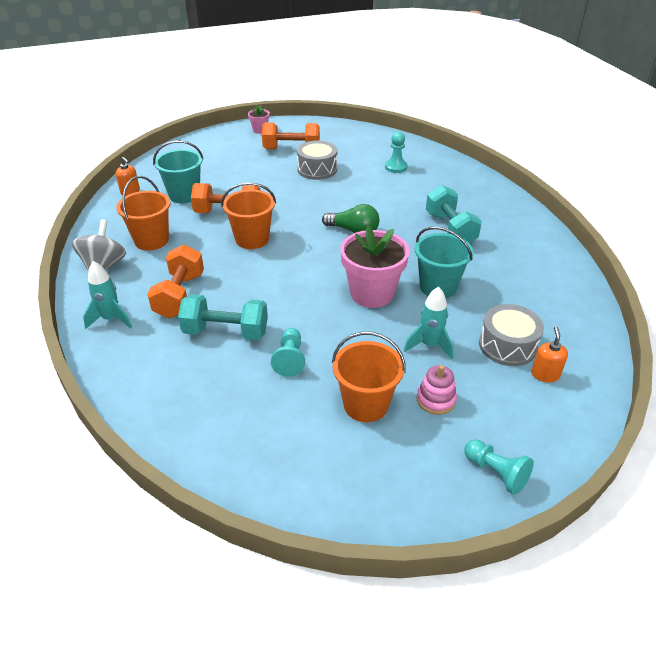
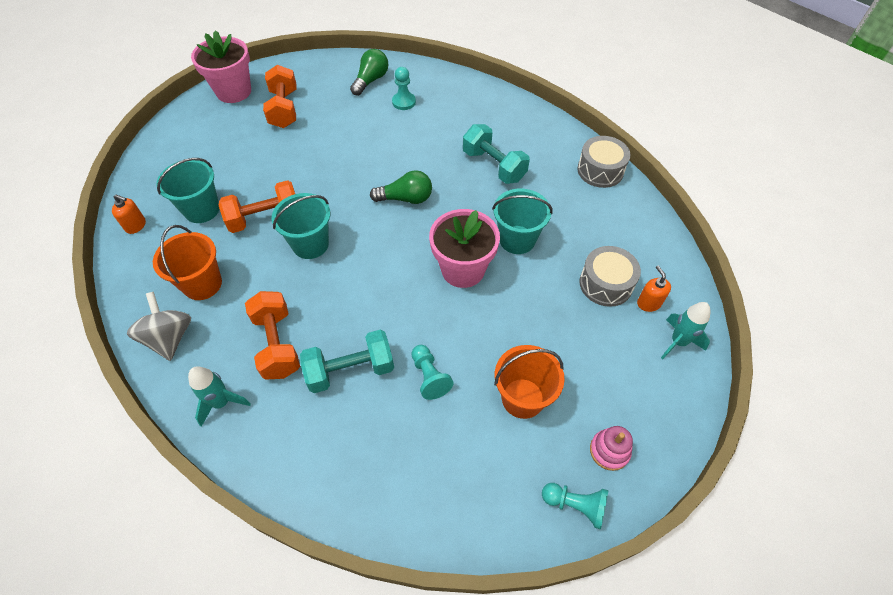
camera: 25 degrees left, 15 degrees up
orange bucket [221,182,276,249] -> turquoise bucket [271,193,330,259]
pink flower pot [248,105,270,134] -> pink flower pot [191,30,251,103], size x2.13
orange dumbbell [262,122,320,149] -> orange dumbbell turned 75 degrees counterclockwise [263,65,297,128]
grey drum [297,140,338,180] -> grey drum moved to [577,136,630,188]
turquoise rocket [404,286,454,359] -> turquoise rocket moved to [661,302,711,359]
pink stacking toy [416,365,457,415] -> pink stacking toy moved to [590,426,633,471]
turquoise pawn [464,439,534,495] -> turquoise pawn moved to [542,483,609,530]
none -> green light bulb [350,49,388,96]

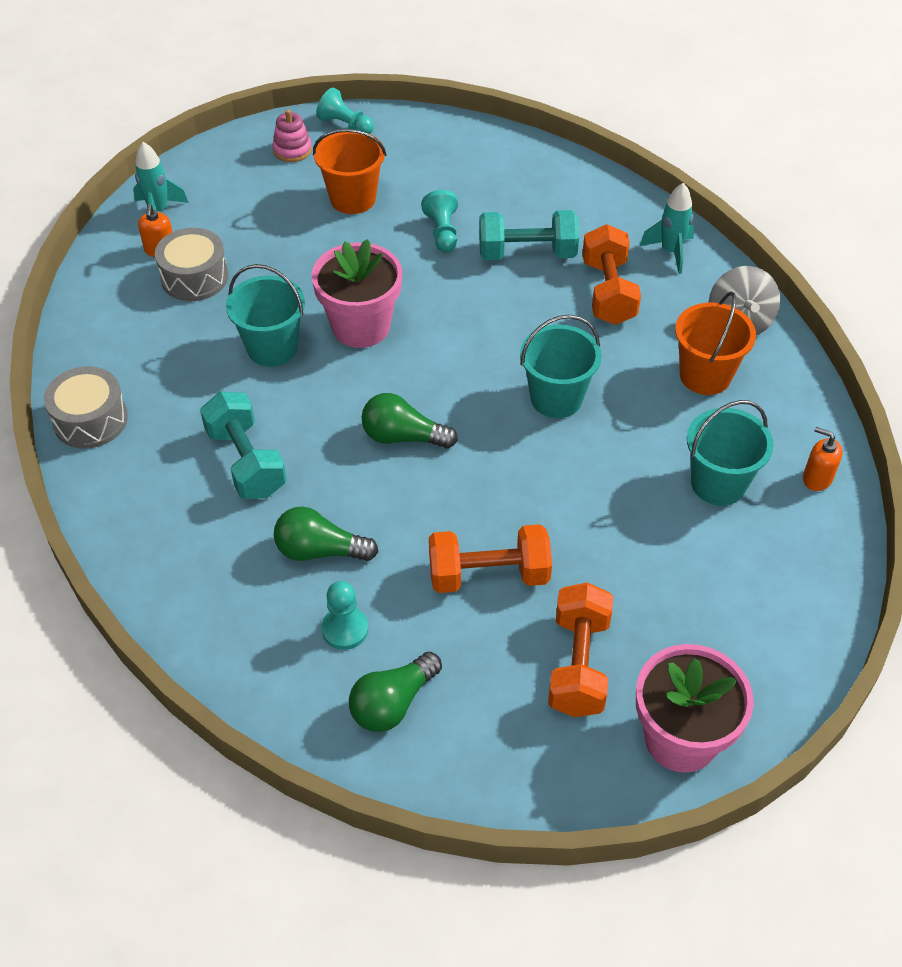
camera: 165 degrees left, 5 degrees down
orange dumbbell [219,180,295,233] -> orange dumbbell moved to [429,524,552,593]
none -> green light bulb [274,506,378,561]

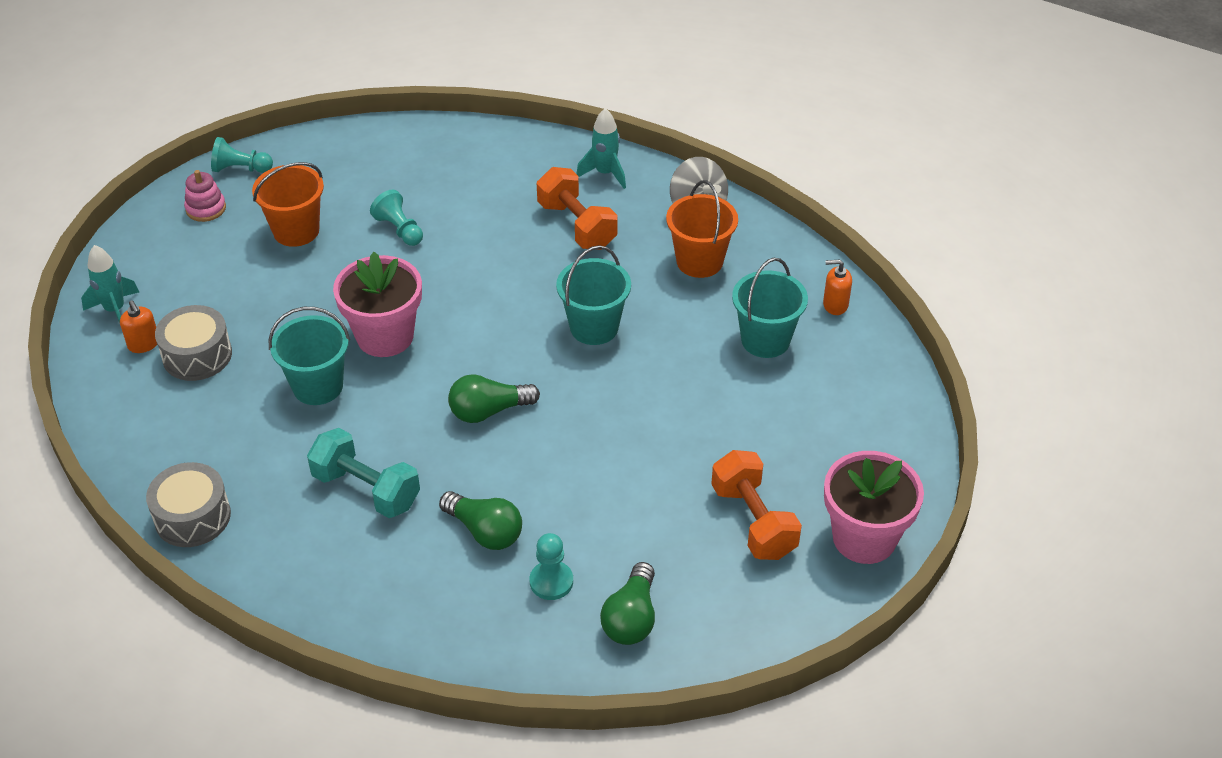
camera: 30 degrees left, 5 degrees down
green light bulb [274,506,378,561] -> green light bulb turned 120 degrees counterclockwise [439,491,522,550]
orange dumbbell [429,524,552,593] -> none
turquoise dumbbell [479,210,579,260] -> none

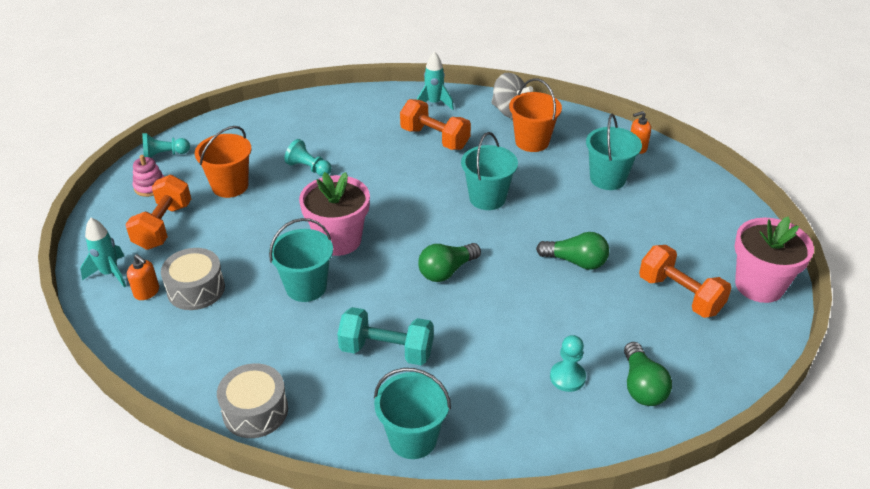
camera: 20 degrees left, 5 degrees down
green light bulb [439,491,522,550] -> green light bulb moved to [536,232,609,270]
none -> orange dumbbell [125,175,191,250]
none -> turquoise bucket [374,368,451,459]

